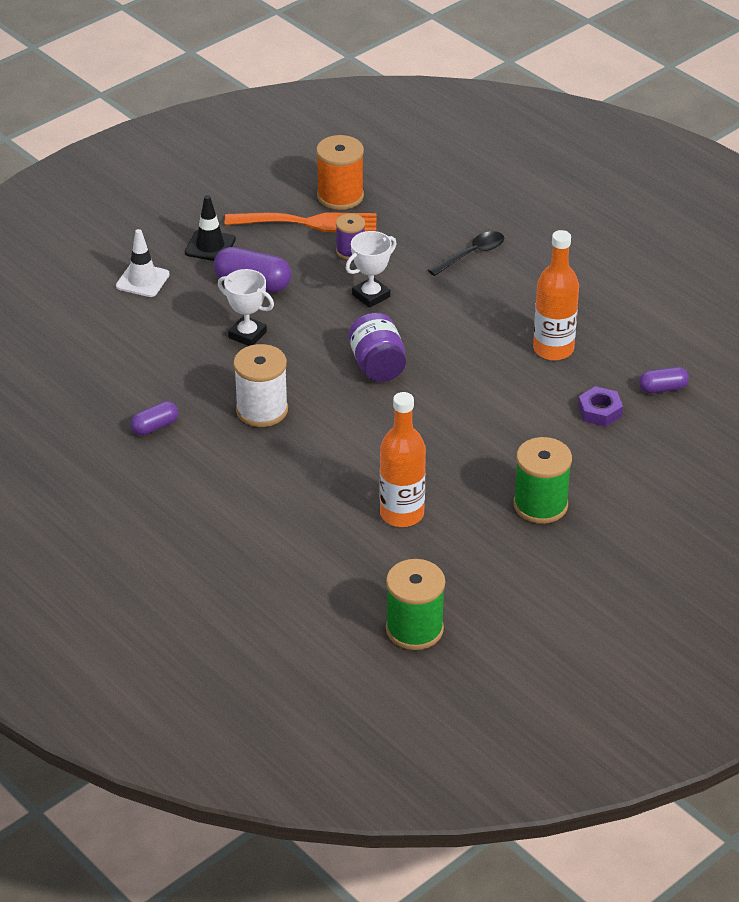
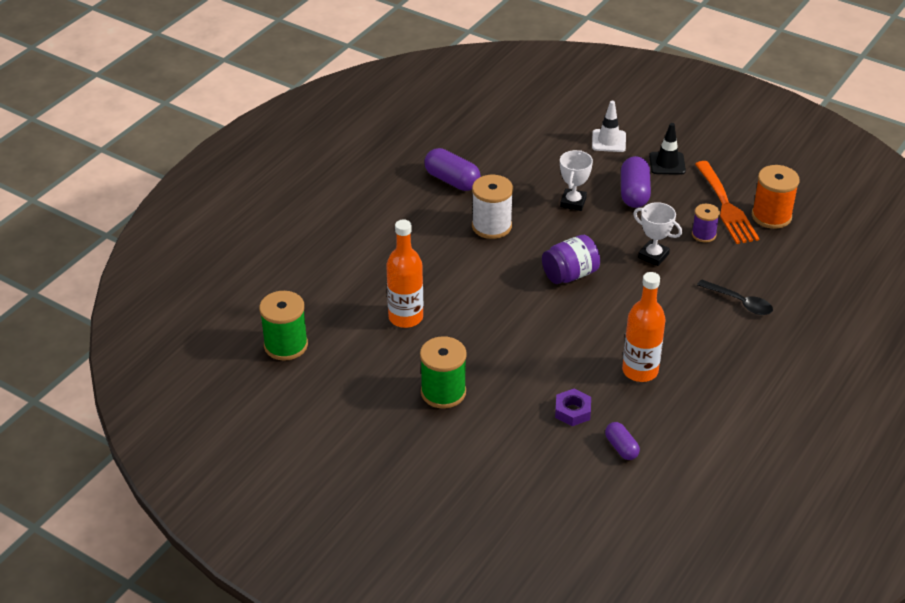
camera: 75 degrees right, 0 degrees up
purple capsule [130,401,178,436] -> purple capsule [424,148,481,191], size x1.67

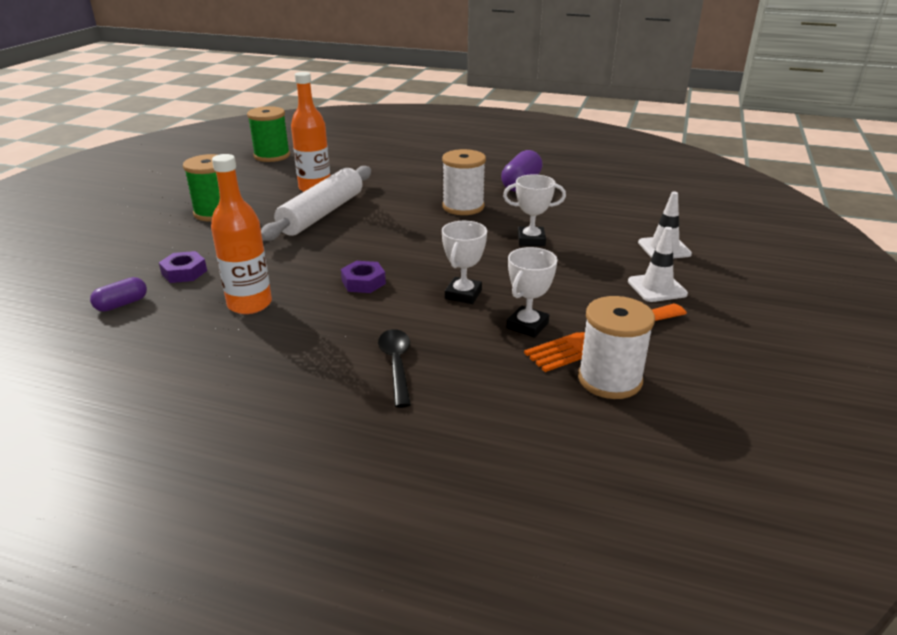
camera: 75 degrees right, 10 degrees down
purple jar [542,235,600,284] -> none
purple capsule [621,156,651,208] -> none
black traffic cone [649,123,686,174] -> white traffic cone [628,227,688,302]
purple spool [692,204,720,243] -> white trophy [507,247,558,338]
black spoon [697,279,773,315] -> black spoon turned 150 degrees clockwise [378,329,411,408]
orange spool [752,165,800,229] -> white spool [578,296,655,399]
none -> white rolling pin [261,166,371,241]
none -> purple nut [341,261,386,293]

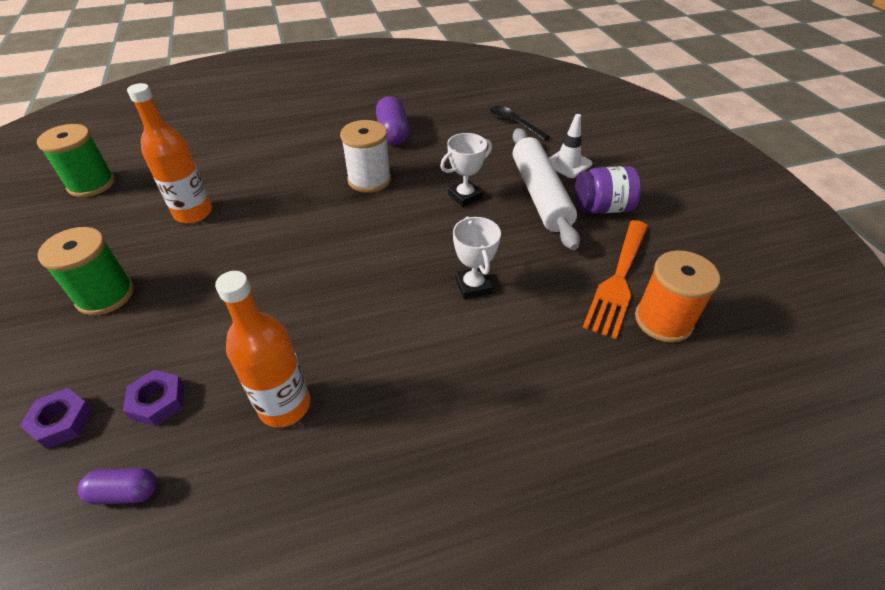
camera: 35 degrees left, 15 degrees up
purple capsule [90,277,147,312] -> purple capsule turned 75 degrees clockwise [78,468,157,505]
white rolling pin [261,166,371,241] -> white rolling pin moved to [513,128,580,250]
purple nut [341,261,386,293] -> purple nut moved to [19,388,94,449]
black spoon [378,329,411,408] -> black spoon moved to [490,106,550,140]
white trophy [507,247,558,338] -> none
white spool [578,296,655,399] -> orange spool [635,250,720,342]
white traffic cone [628,227,688,302] -> purple jar [575,166,641,213]

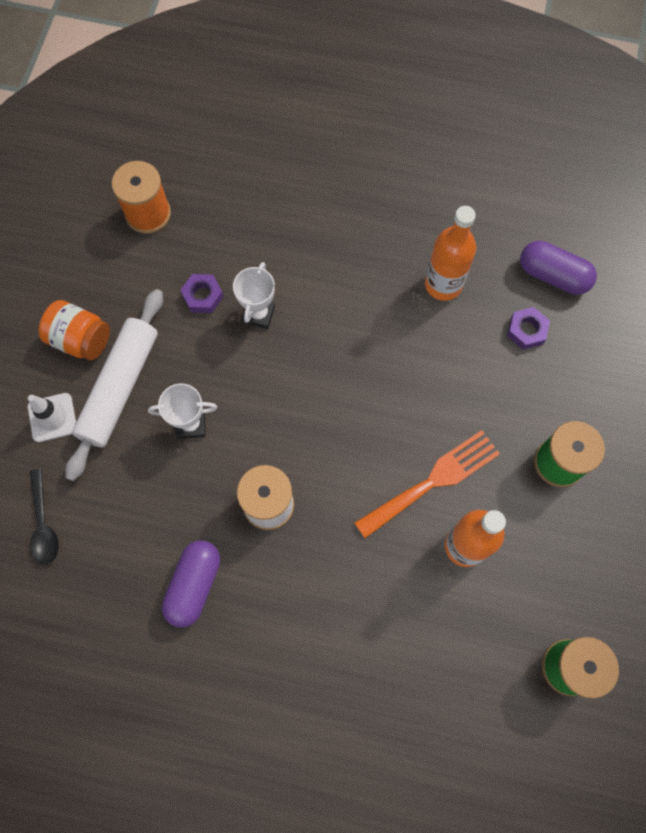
camera: 150 degrees left, 25 degrees up
purple nut [19,388,94,449] -> purple nut moved to [181,274,223,313]
purple capsule [78,468,157,505] -> purple capsule [520,241,597,295], size x1.67
purple jar [575,166,641,213] -> orange jar [38,300,110,361]
orange fork [583,220,648,339] -> orange fork moved to [355,430,500,538]

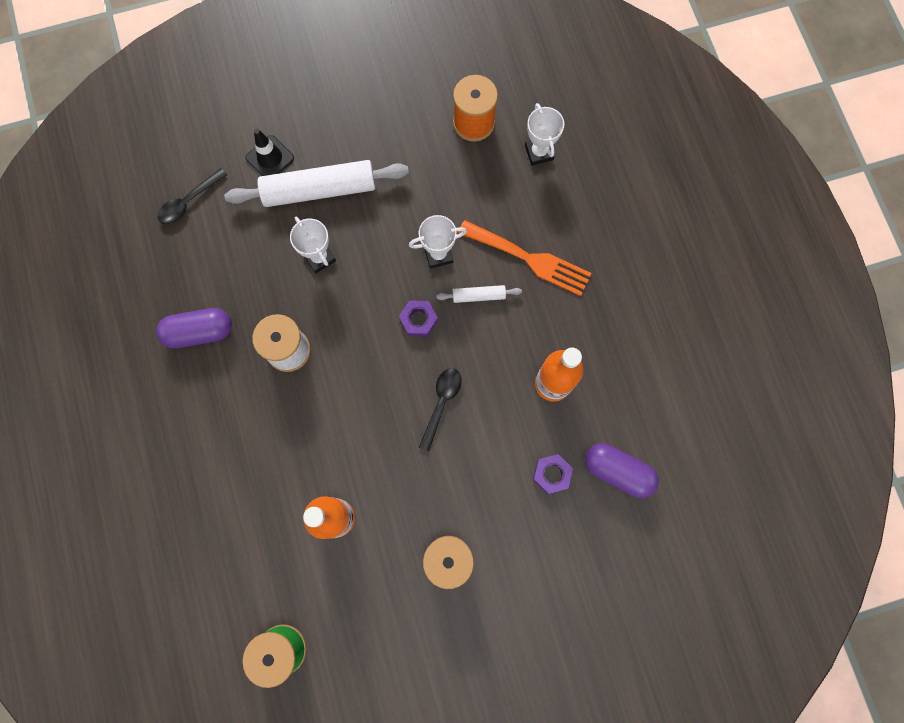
camera: 60 degrees right, 5 degrees up
white traffic cone [28,393,76,442] -> black traffic cone [245,129,294,176]
orange jar [38,300,110,361] -> none
purple nut [181,274,223,313] -> purple nut moved to [399,300,438,337]
orange fork [355,430,500,538] -> orange fork moved to [458,220,592,296]
purple capsule [520,241,597,295] -> purple capsule turned 60 degrees counterclockwise [585,443,659,498]
none -> black spoon [419,368,462,451]
none -> white rolling pin [436,285,522,303]
none -> white trophy [525,103,564,166]

